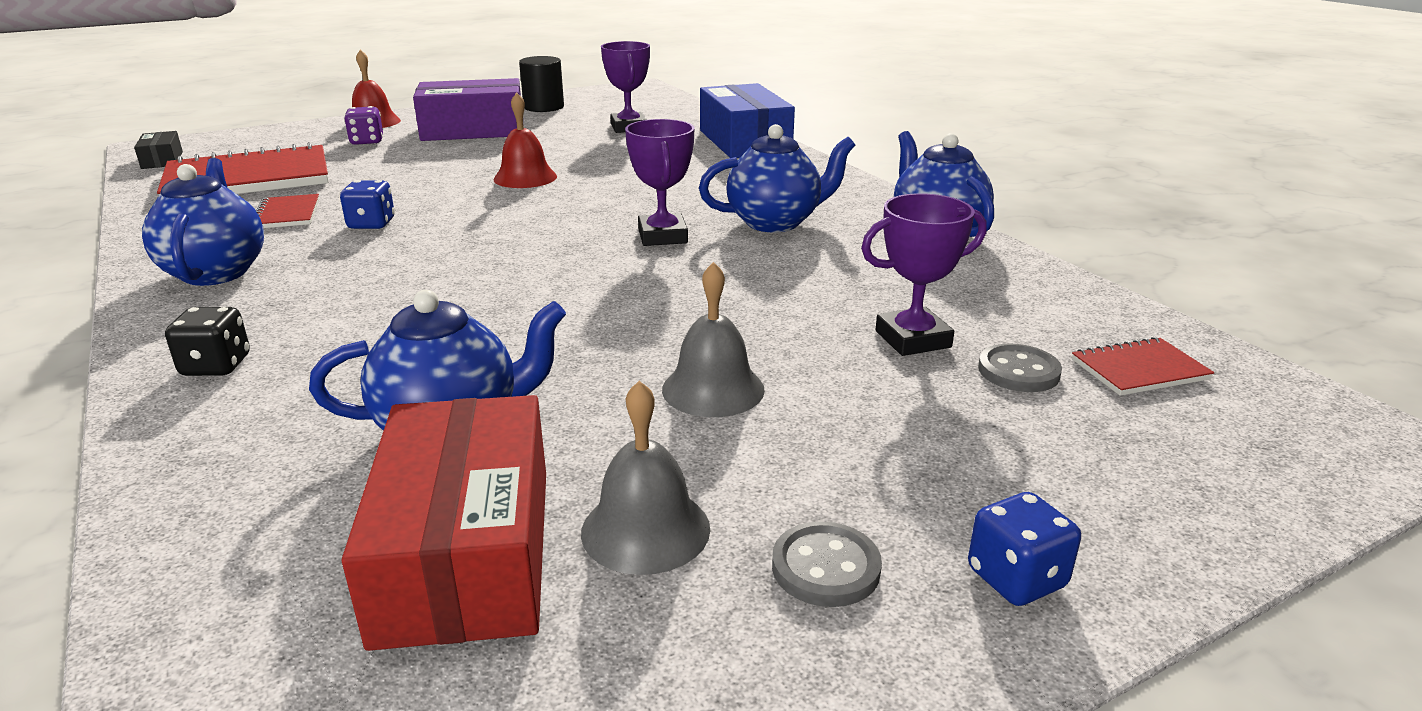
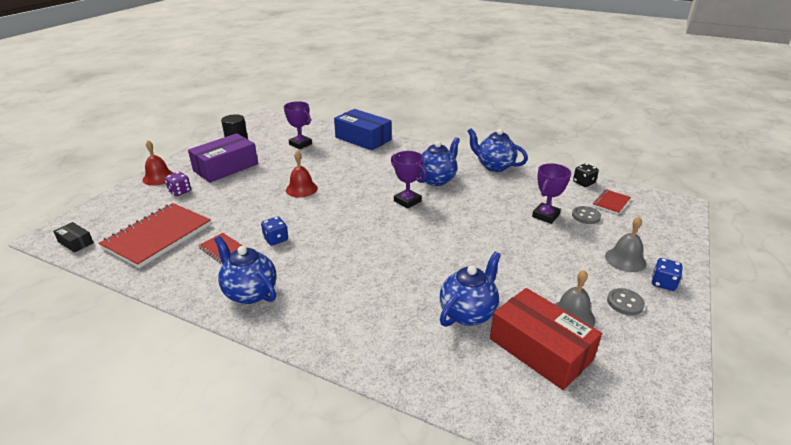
camera: 35 degrees left, 5 degrees up
black dice [165,307,250,376] -> black dice moved to [573,163,599,187]
grey bell [662,262,765,417] -> grey bell moved to [605,217,646,272]

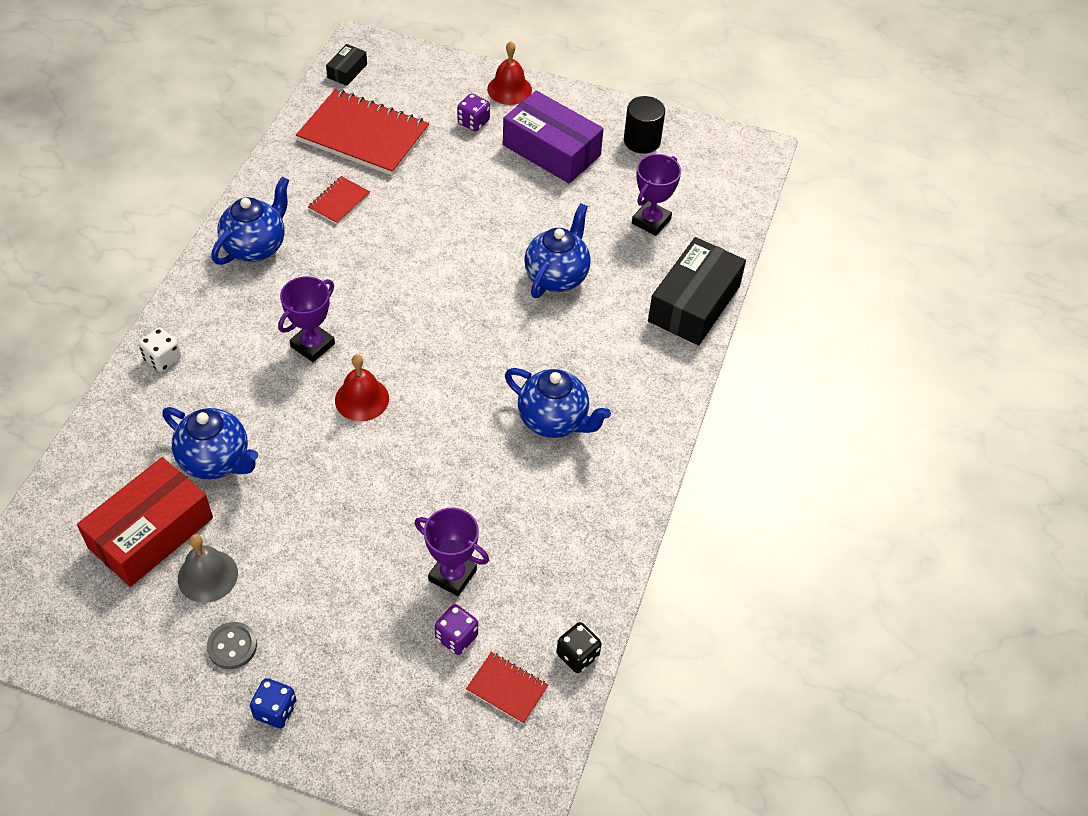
camera: 80 degrees right, 20 degrees up
blue dice [261,217,288,246] -> none
red bell [286,151,318,198] -> red bell moved to [335,354,389,421]
blue box [334,109,392,151] -> black box [648,237,746,346]
purple trophy [391,151,427,209] -> purple trophy moved to [278,276,335,362]
blue teapot [467,128,528,172] -> blue teapot moved to [524,203,591,298]
grey button [572,206,601,224] -> purple dice [434,604,478,655]
grey bell [605,217,646,272] -> none
none -> white dice [139,328,181,372]

